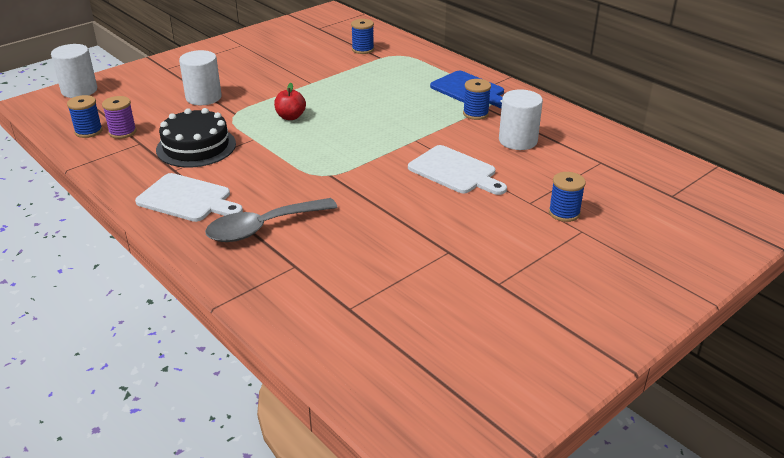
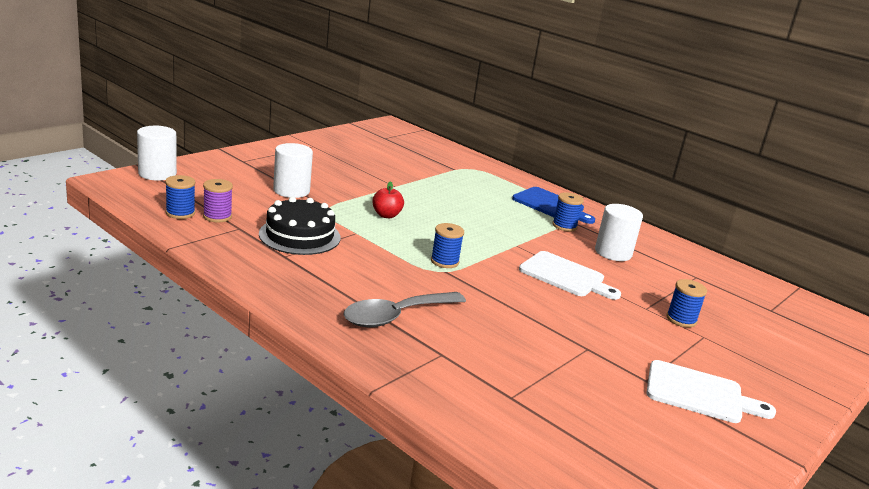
camera: 10 degrees left, 10 degrees down
white cutting board [135,173,243,222] -> white cutting board moved to [646,360,776,423]
blue spool [351,19,374,54] -> blue spool moved to [431,223,464,268]

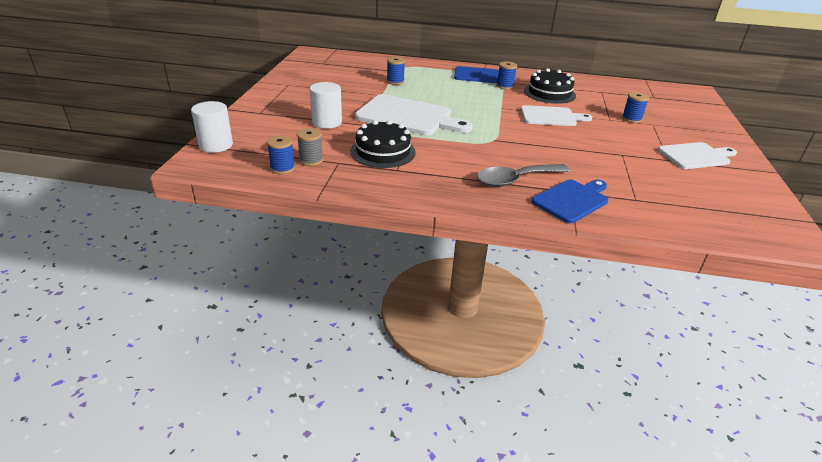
camera: 30 degrees left, 10 degrees up
purple spool [203,179,233,223] -> grey spool [297,128,323,166]
grey spoon [343,292,466,327] -> grey spoon turned 45 degrees clockwise [477,164,570,187]
red apple [372,181,404,218] -> white cutting board [355,94,473,136]
blue spool [431,223,464,268] -> blue spool moved to [387,57,405,85]
white cylinder [595,204,643,261] -> black cake [524,68,576,104]
none -> blue cutting board [532,180,608,223]

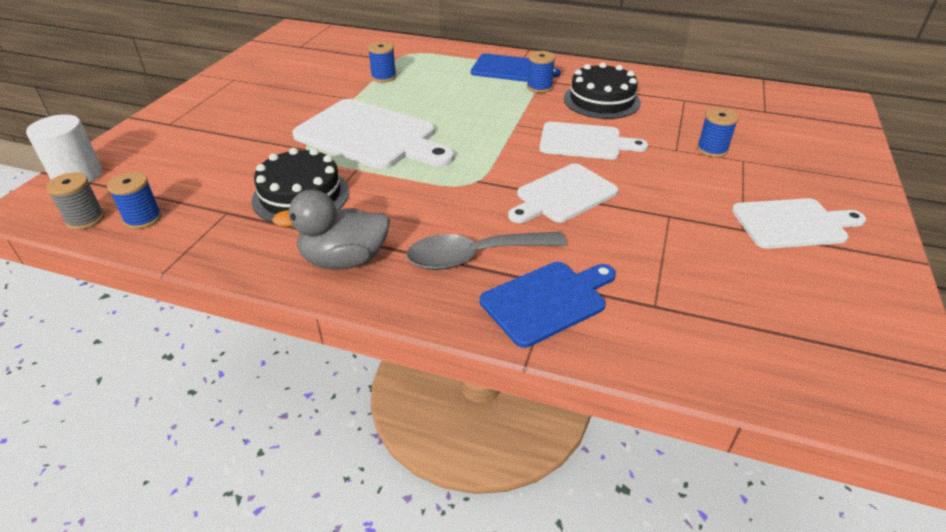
camera: 10 degrees right, 5 degrees up
grey spool [297,128,323,166] -> grey spool moved to [46,172,105,230]
white cylinder [310,82,342,129] -> none
none -> grey duck [272,189,390,270]
none -> white cutting board [508,163,618,223]

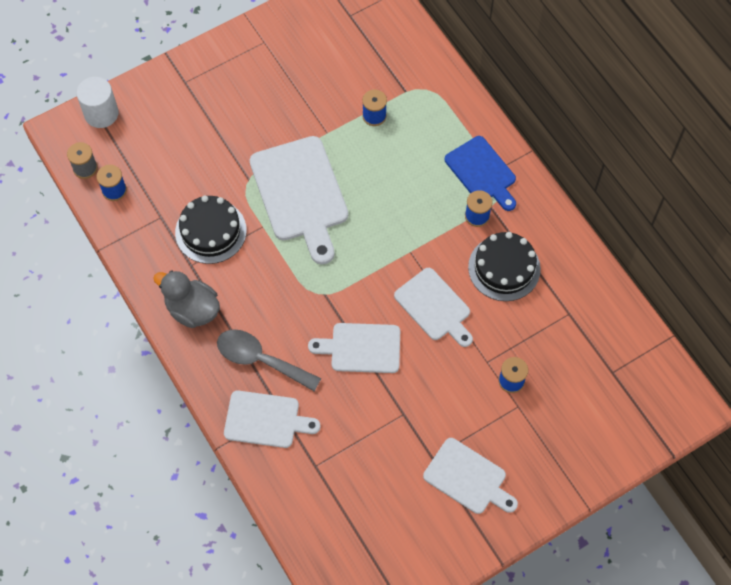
camera: 40 degrees right, 25 degrees up
blue cutting board [480,262,616,348] -> white cutting board [224,390,320,448]

